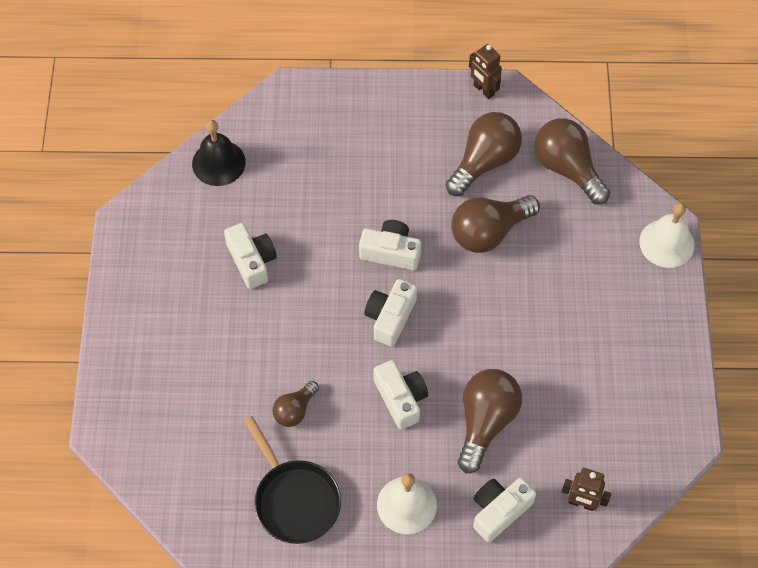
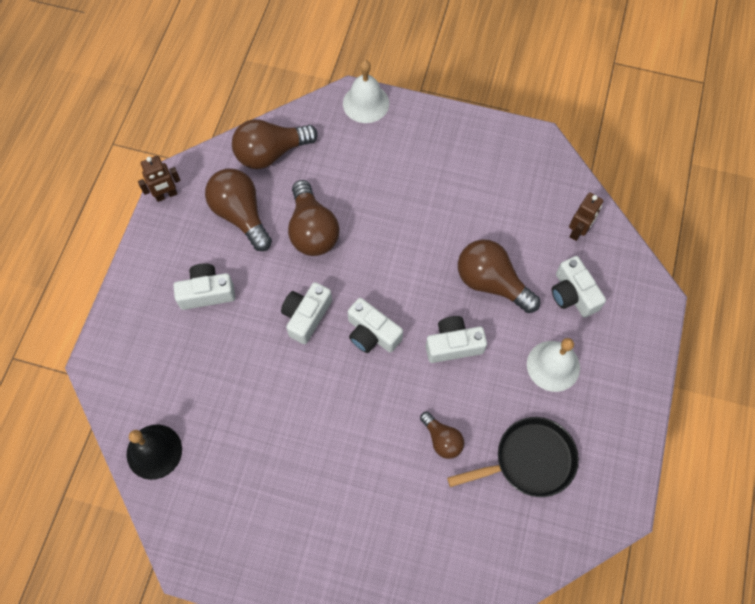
camera: 75 degrees left, 5 degrees up
white camera [224,223,277,289] -> white camera moved to [173,263,235,310]

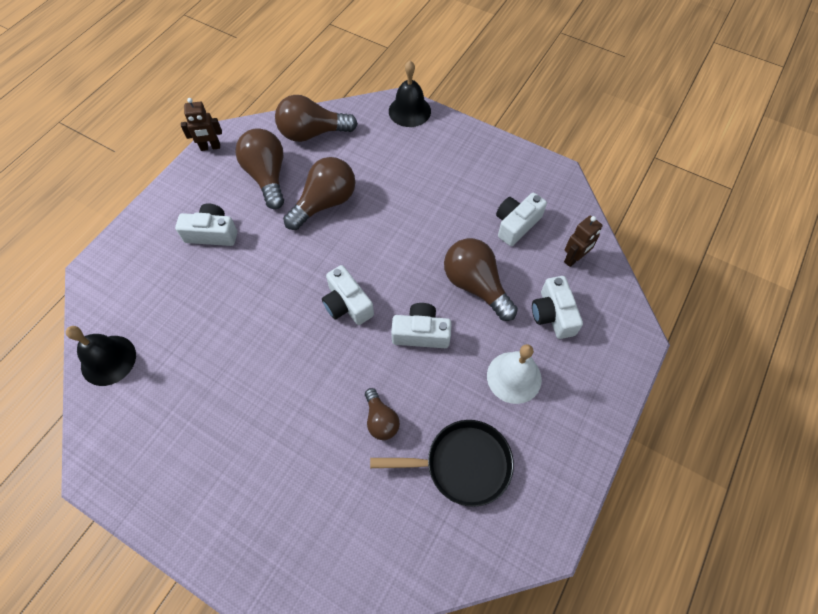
camera: 15 degrees right, 5 degrees down
white camera [281,282,332,344] -> white camera moved to [496,193,547,246]
brown light bulb [288,180,339,256] -> brown light bulb turned 135 degrees counterclockwise [283,157,355,230]
white bell [343,60,389,123] -> black bell [389,61,431,127]

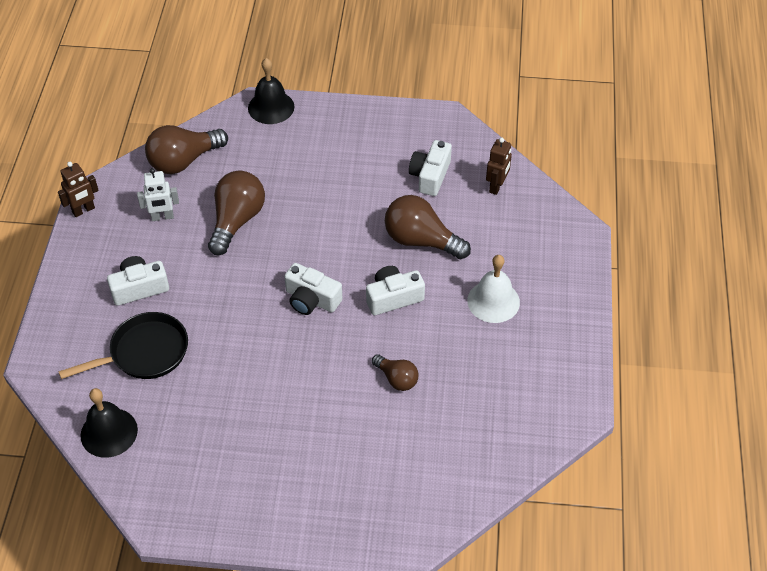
camera: 25 degrees left, 10 degrees down
brown light bulb [235,128,284,209] -> white robot [137,168,179,221]
black pan [370,420,514,507] -> black pan moved to [58,312,188,379]
white camera [532,276,583,339] -> none

